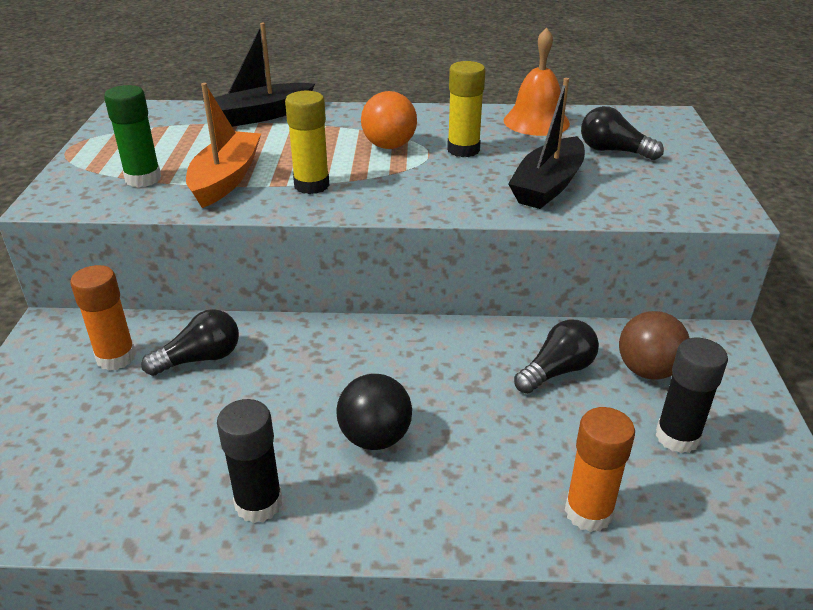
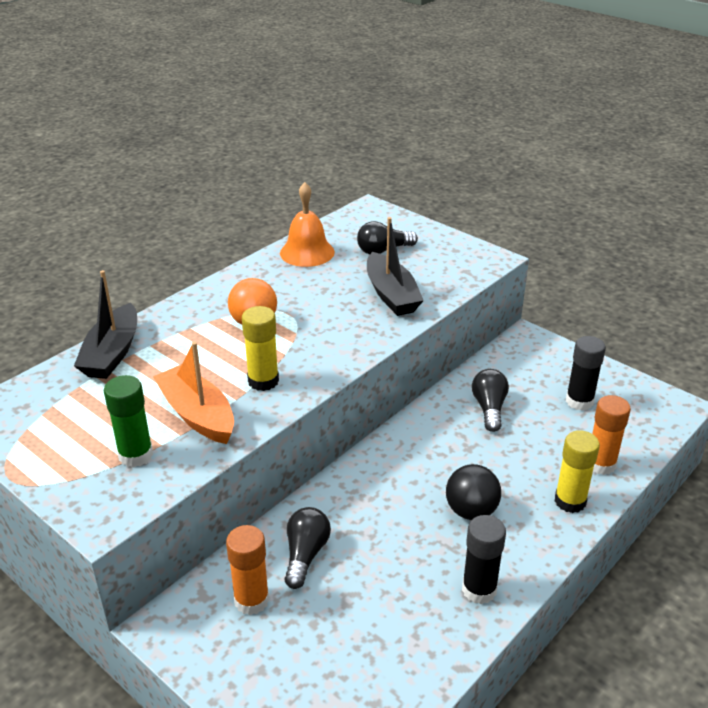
camera: 50 degrees left, 0 degrees up
yellow glue stick [447,61,485,157] -> yellow glue stick moved to [555,430,600,513]
brown ball [619,311,689,380] -> none

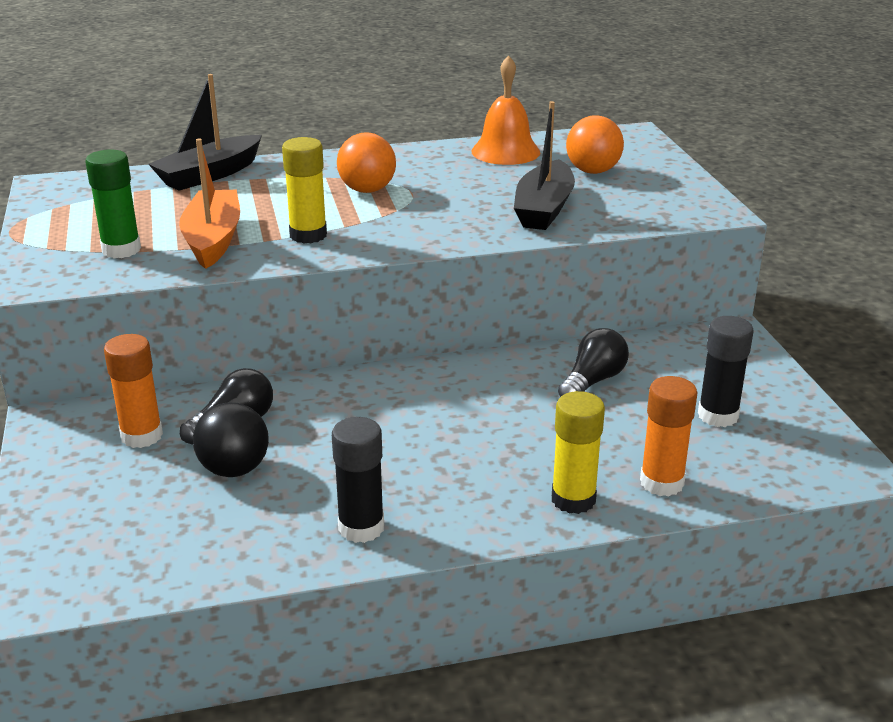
camera: 35 degrees right, 5 degrees down
black light bulb [357,221,418,254] -> orange ball [566,115,624,174]
black ball [446,464,501,520] -> black ball moved to [193,402,269,477]

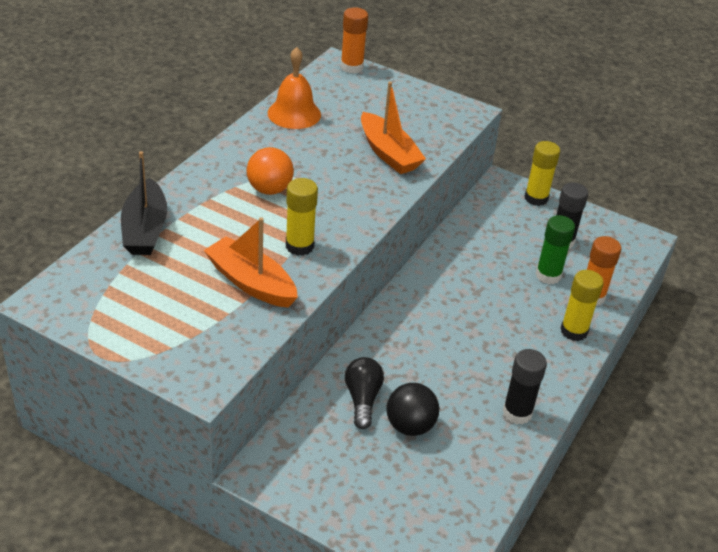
camera: 50 degrees left, 10 degrees up
green glue stick [85,149,141,258] -> green glue stick moved to [536,215,575,284]
orange glue stick [104,334,163,448] -> orange glue stick moved to [341,8,368,74]
black boat [514,101,575,230] -> orange boat [361,82,426,174]
black light bulb [558,328,629,397] -> none
orange ball [566,115,624,174] -> none
none -> yellow glue stick [525,141,560,206]

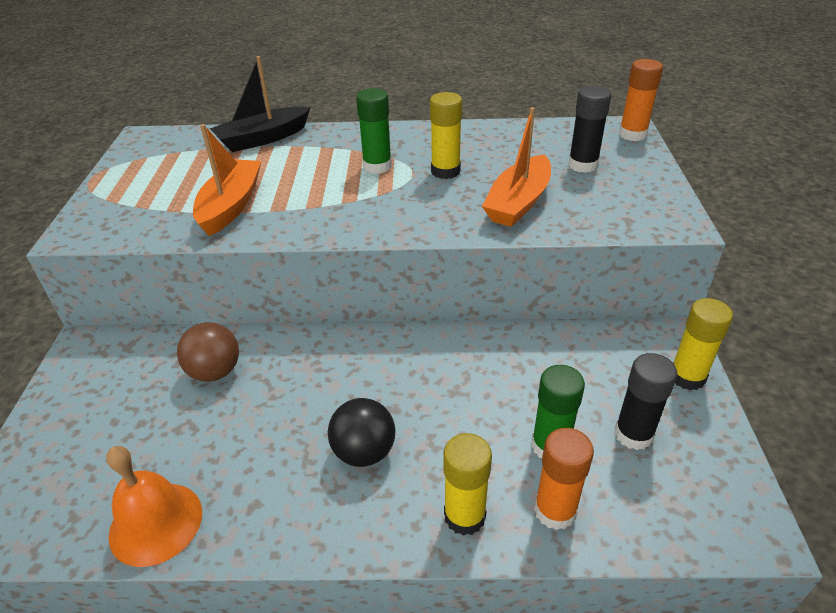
camera: 65 degrees right, 0 degrees up
orange ball [247,147,294,195] -> green glue stick [356,88,392,174]
orange bell [268,47,321,129] -> orange bell moved to [106,446,202,567]
yellow glue stick [286,178,318,256] -> yellow glue stick moved to [430,92,462,179]
black light bulb [345,357,384,429] -> brown ball [177,322,239,382]
black ball [387,383,439,436] -> black ball moved to [328,398,395,467]
black glue stick [503,349,547,425] -> black glue stick moved to [568,86,611,173]

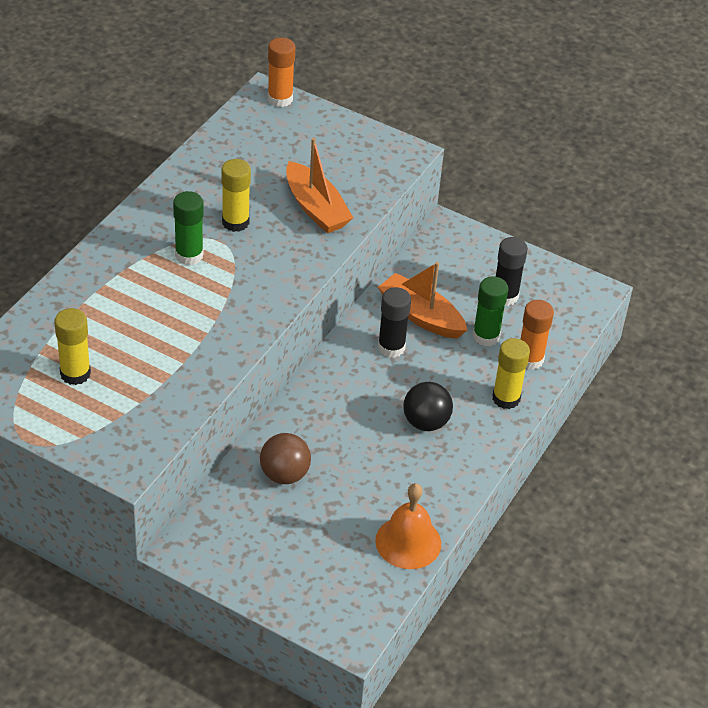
camera: 65 degrees left, 5 degrees up
orange boat [193,124,261,236] -> orange boat moved to [378,262,467,339]
black boat [210,56,311,152] -> none
black glue stick [568,86,611,173] -> black glue stick moved to [378,287,411,358]
yellow glue stick [673,298,733,390] -> yellow glue stick moved to [54,308,91,385]

